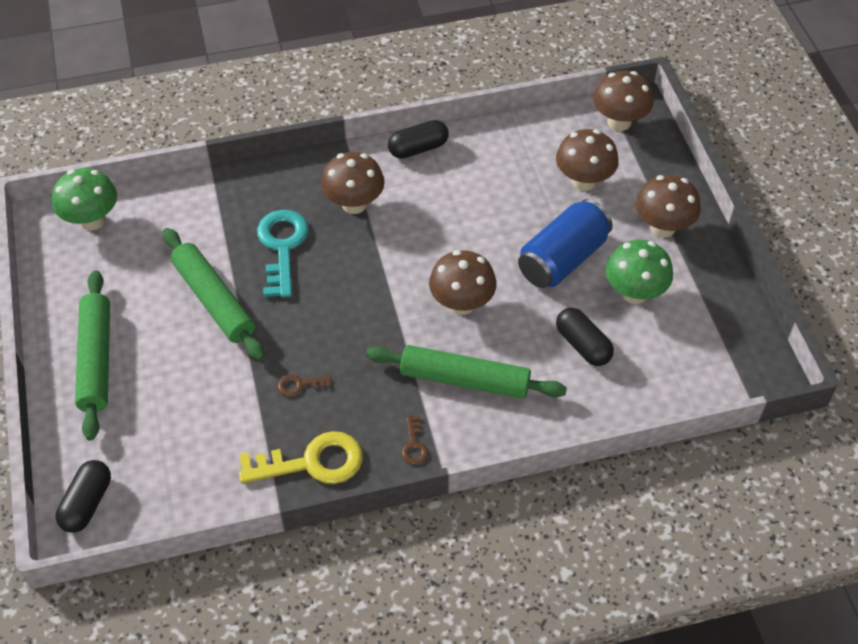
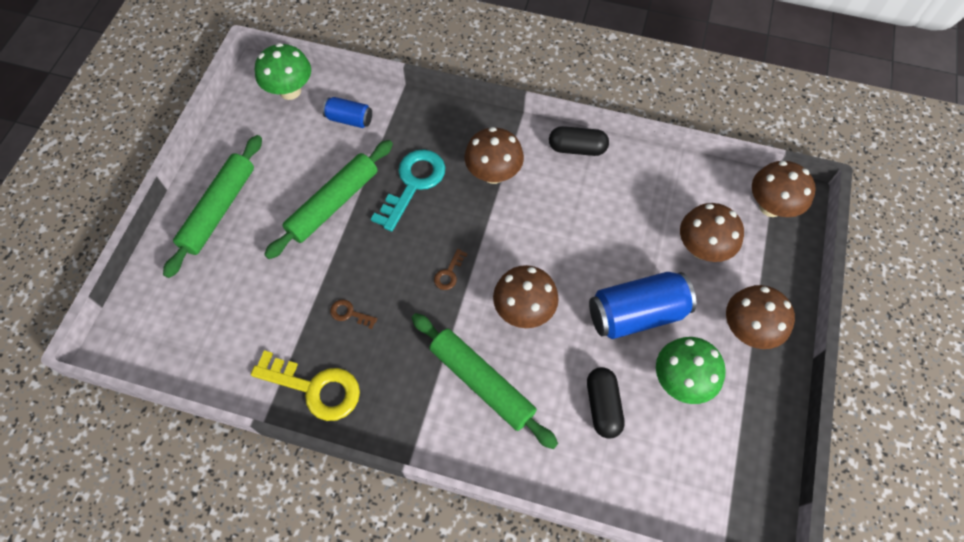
camera: 30 degrees right, 10 degrees up
black capsule [56,460,111,533] -> none
green rolling pin [163,228,265,361] -> green rolling pin turned 45 degrees clockwise [264,140,393,259]
brown key [401,416,428,465] -> brown key moved to [434,249,468,290]
none -> blue can [323,97,372,128]

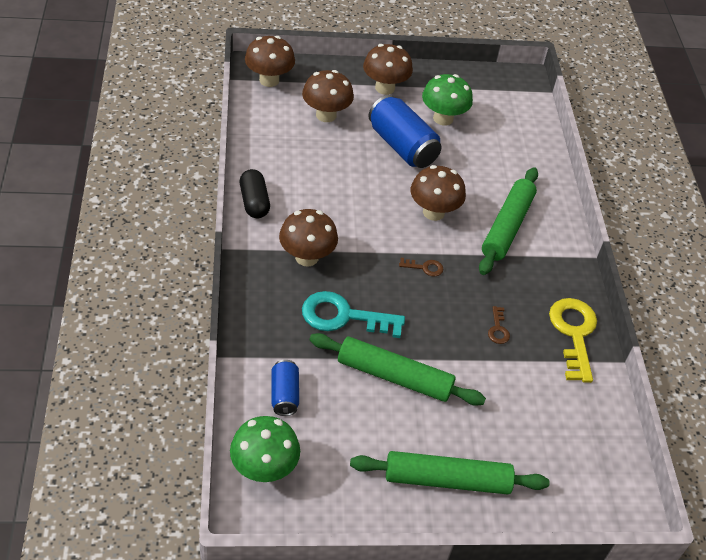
camera: 115 degrees left, 15 degrees down
black capsule [587,367,625,439] -> none

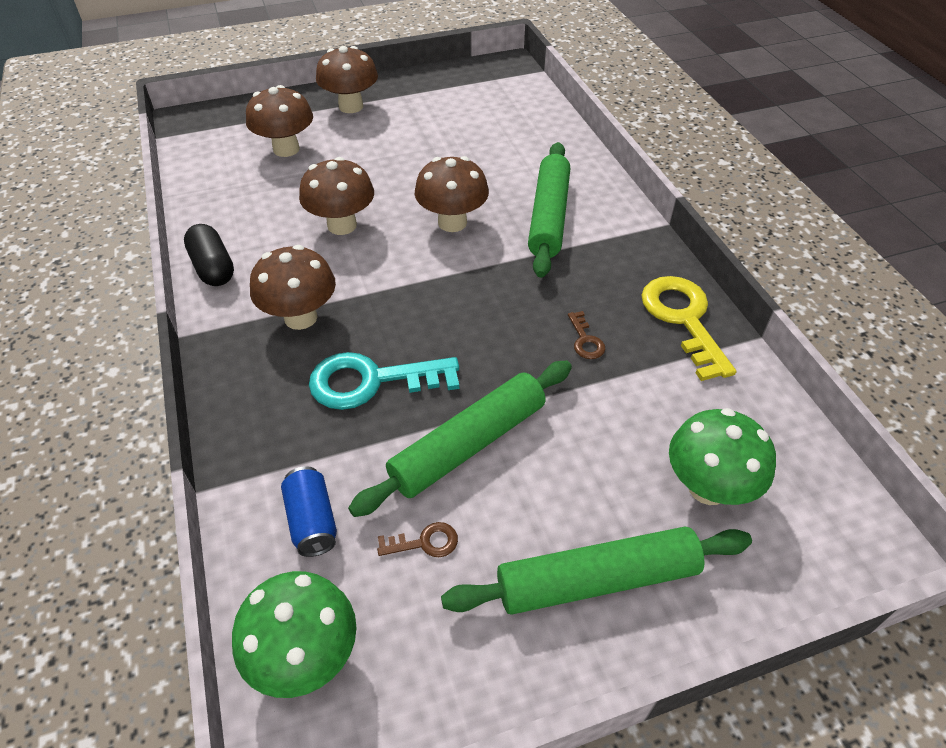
camera: 10 degrees left, 0 degrees up
brown mushroom [245,36,295,87] -> brown mushroom moved to [299,157,374,235]
green rolling pin [309,333,486,406] -> green rolling pin turned 45 degrees counterclockwise [348,361,572,517]
blue can [368,95,442,168] -> none
brown key [399,258,443,277] -> brown key moved to [377,522,458,557]
green mushroom [422,74,473,126] -> green mushroom moved to [669,408,776,505]

